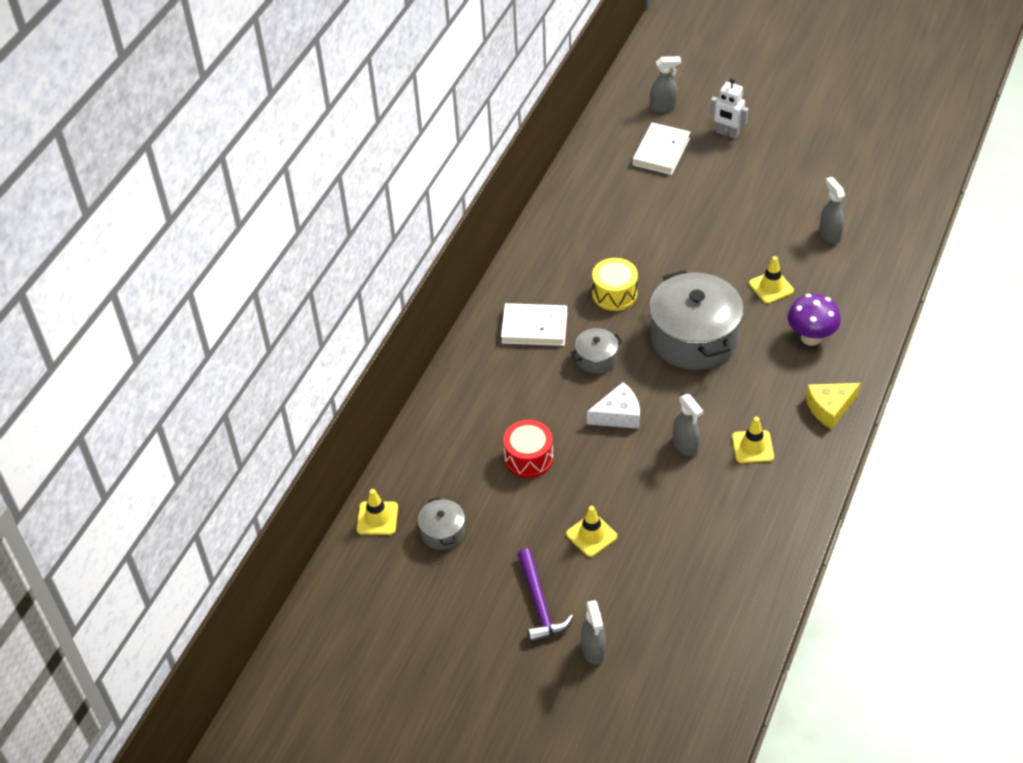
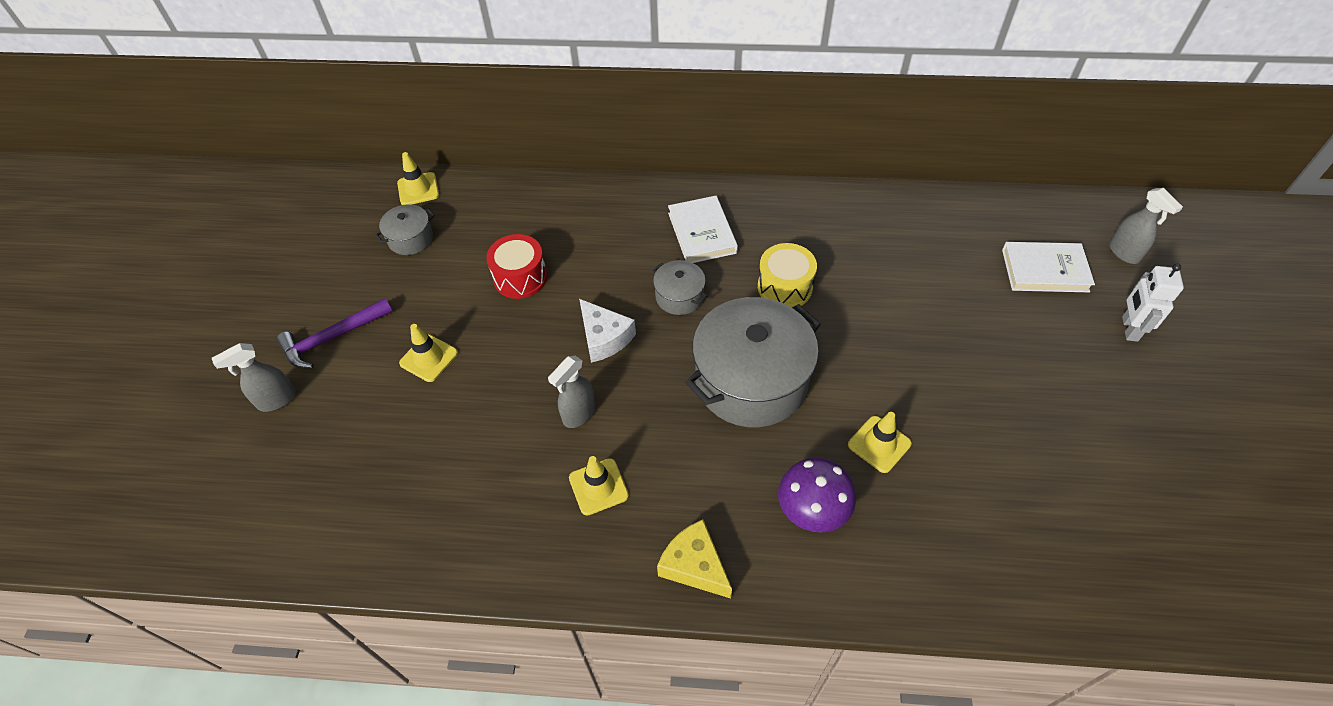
camera: 70 degrees right, 5 degrees up
grey spray bottle [819,177,845,244] -> none

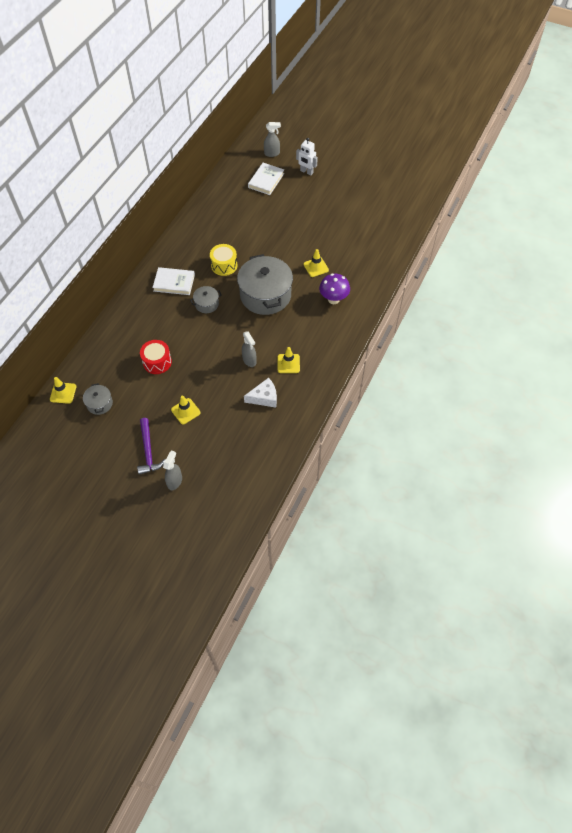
camera: 70 degrees left, 5 degrees up
grey spray bottle [212,343,296,412] -> grey spray bottle turned 150 degrees counterclockwise [163,450,182,490]
white cheese [579,299,636,363] -> white cheese moved to [244,378,277,408]
yellow cheese [657,519,732,599] -> none

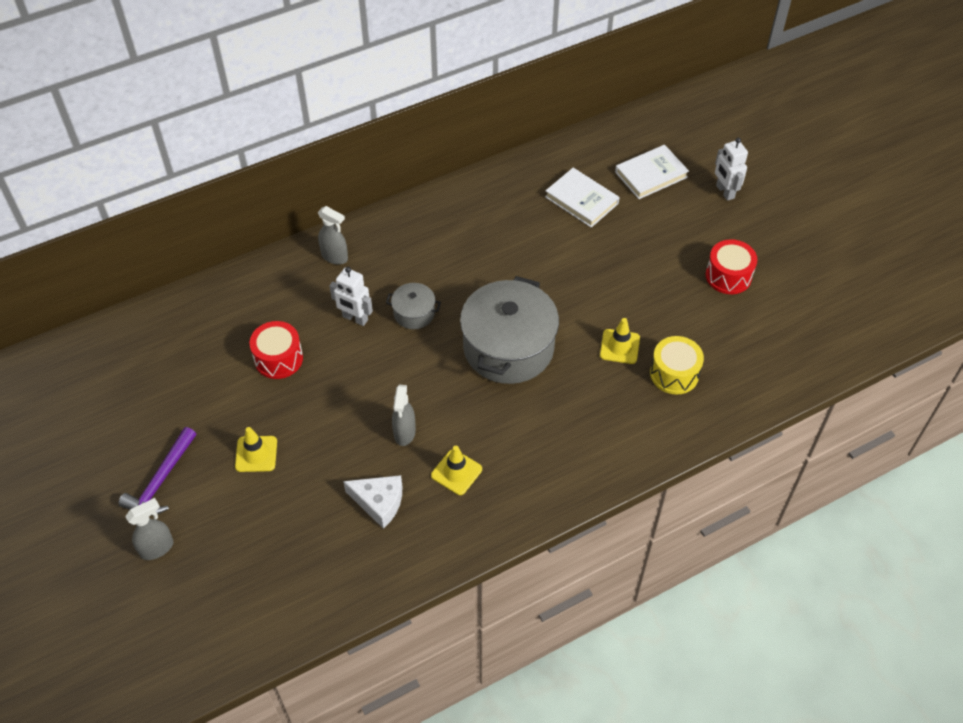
camera: 35 degrees right, 5 degrees down
yellow traffic cone [50,377,76,404] -> none
grey pot [83,383,113,415] -> none
white book [152,267,195,295] -> white book moved to [545,168,619,228]
yellow drum [210,244,238,276] -> yellow drum moved to [650,336,704,395]
grey spray bottle [264,122,281,157] -> grey spray bottle moved to [318,206,348,265]
purple mushroom [319,274,350,304] -> none
none -> white robot [330,267,373,326]
none -> red drum [706,239,758,294]

